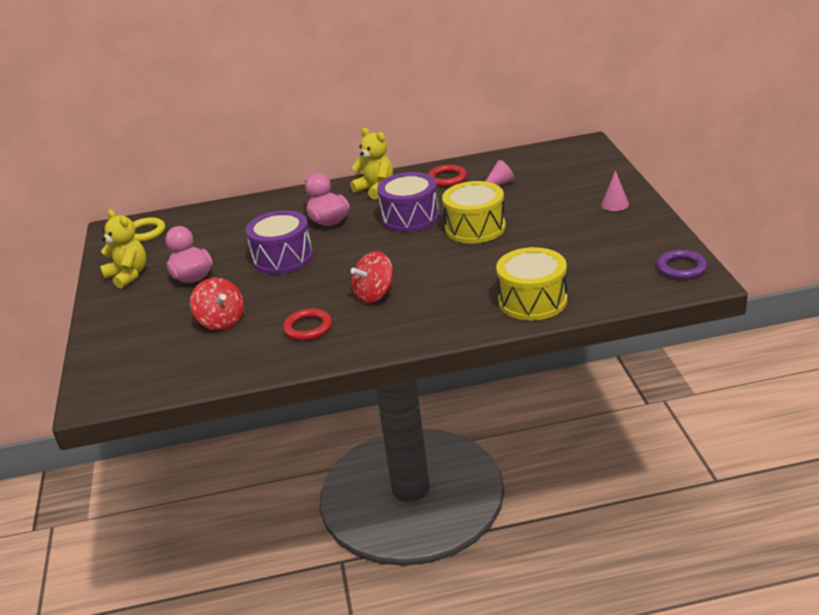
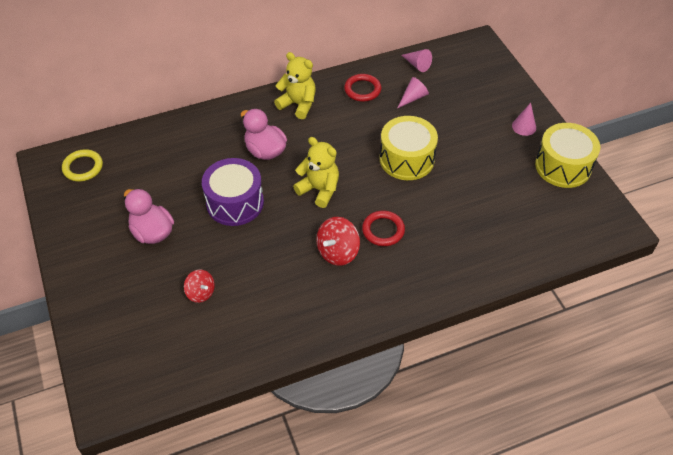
camera: 15 degrees left, 20 degrees up
yellow teddy bear [100,209,146,289] -> yellow teddy bear moved to [293,137,339,208]
red spinning top [190,278,244,330] -> red spinning top [184,270,215,303], size x0.65
red ring [283,308,332,341] -> red ring moved to [362,211,405,246]
purple drum [377,172,440,232] -> none
yellow drum [496,247,567,321] -> yellow drum moved to [535,123,600,188]
purple ring [657,250,707,279] -> none
none -> pink cone [402,49,432,72]

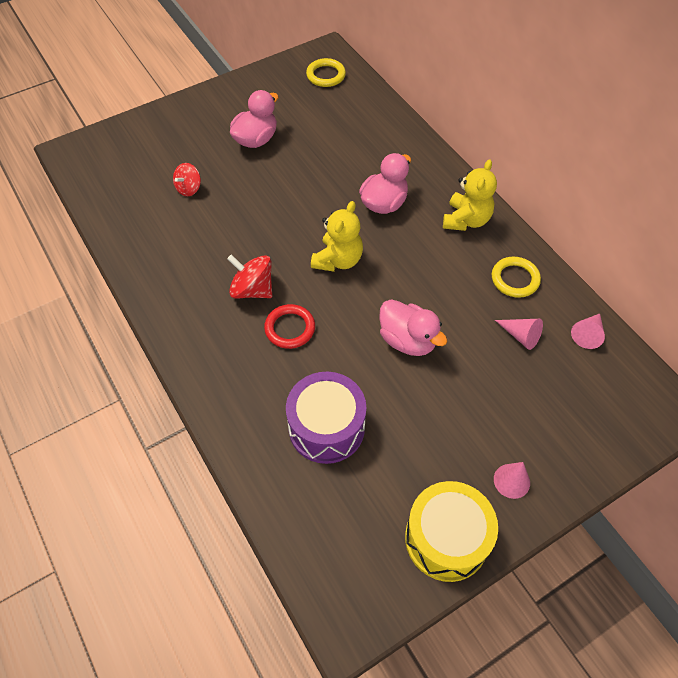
camera: 80 degrees right, 5 degrees up
purple drum [202,158,264,226] -> purple drum moved to [286,372,366,464]
red ring [344,74,381,102] -> yellow ring [492,257,541,298]
yellow drum [380,116,438,180] -> pink duck [379,299,447,356]

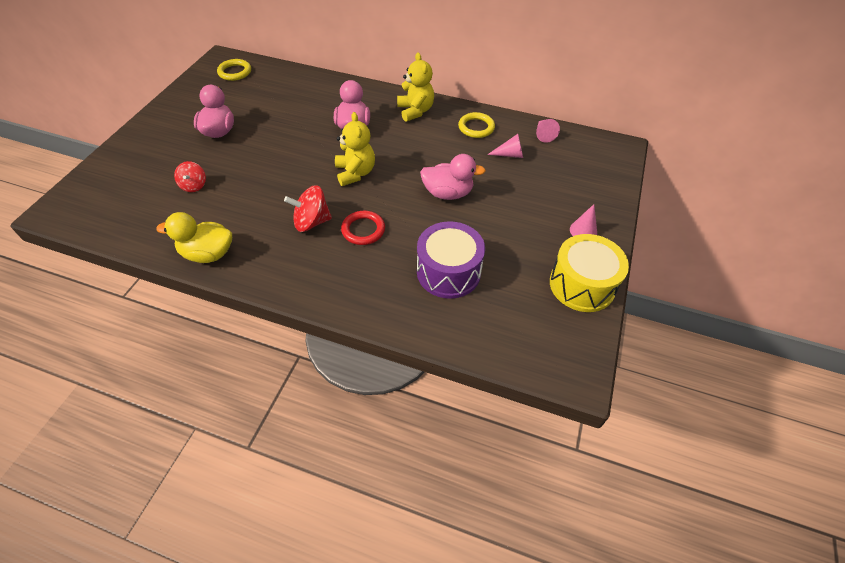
camera: 40 degrees left, 5 degrees down
none -> yellow duck [156,212,232,263]

